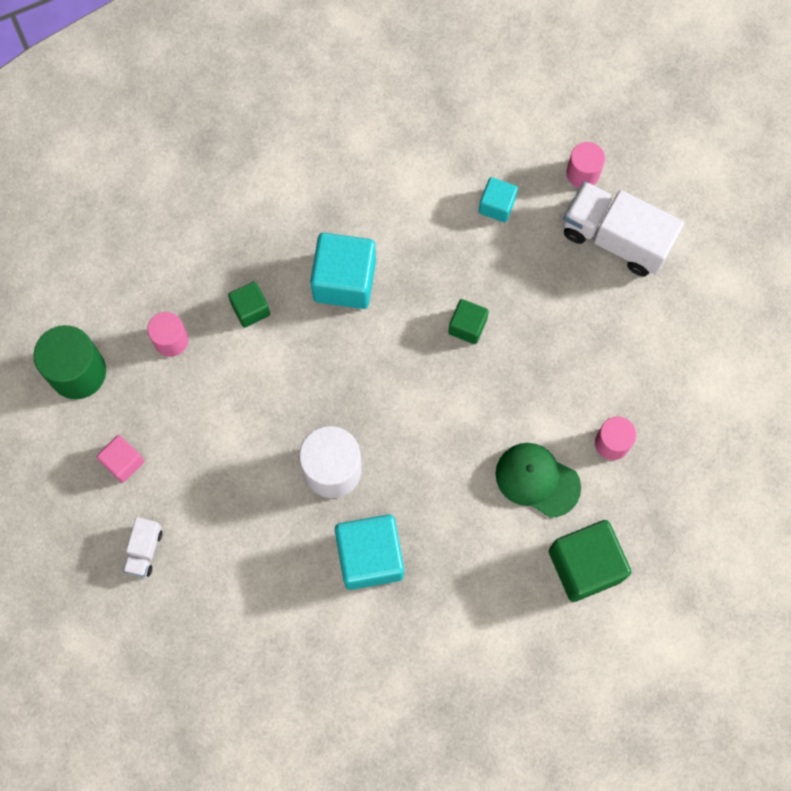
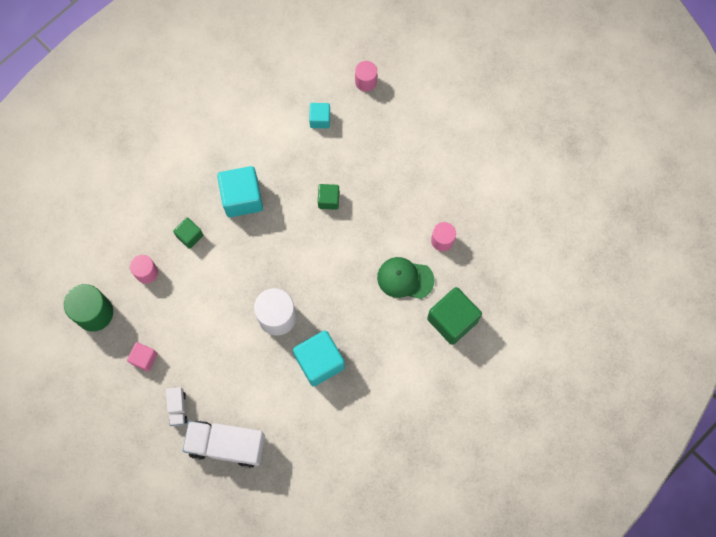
camera: 20 degrees left, 0 degrees up
white truck [563,181,684,276] -> white truck moved to [183,421,265,468]

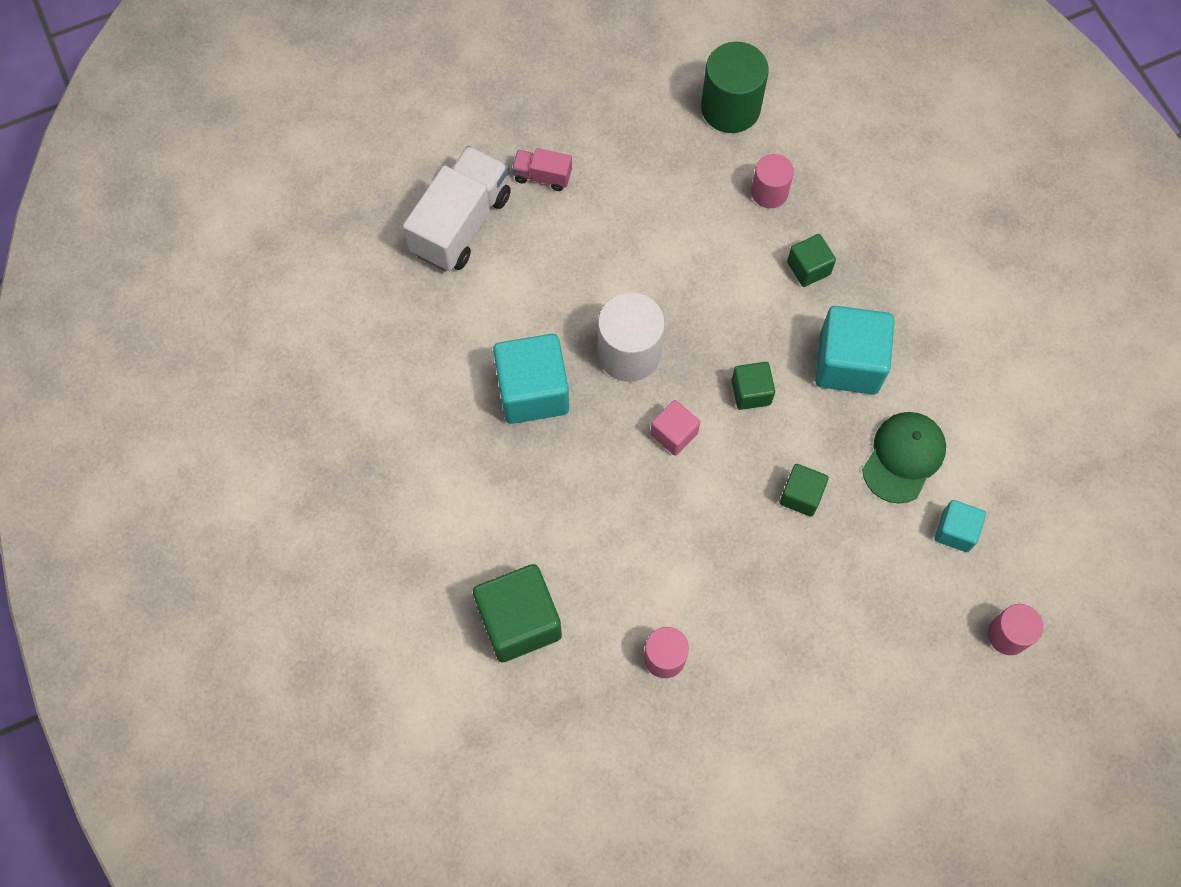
camera: 110 degrees right, 5 degrees down
pink cube [127,342,158,372] -> pink cube moved to [650,400,700,456]
white truck [166,387,188,426] -> pink truck [512,148,572,191]
green cap [377,257,434,299] -> green cap moved to [862,412,946,504]
none -> green cube [732,362,775,410]

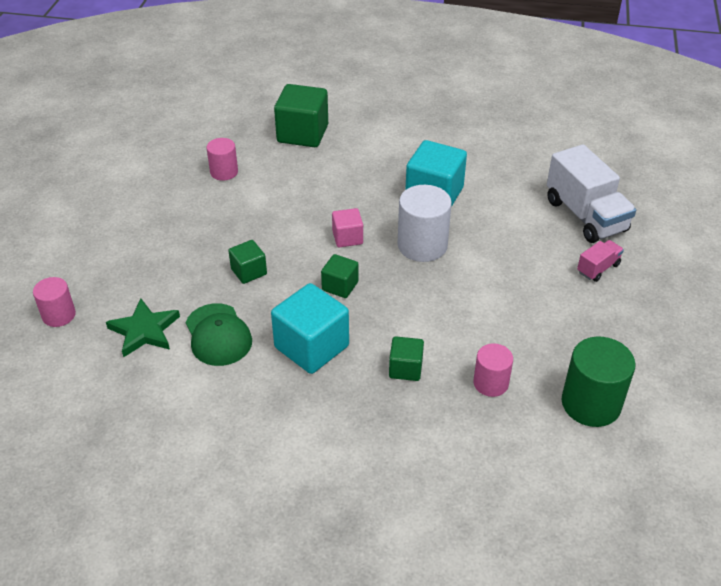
camera: 125 degrees right, 25 degrees down
turquoise cube [935,500,986,552] -> green star [106,298,180,357]

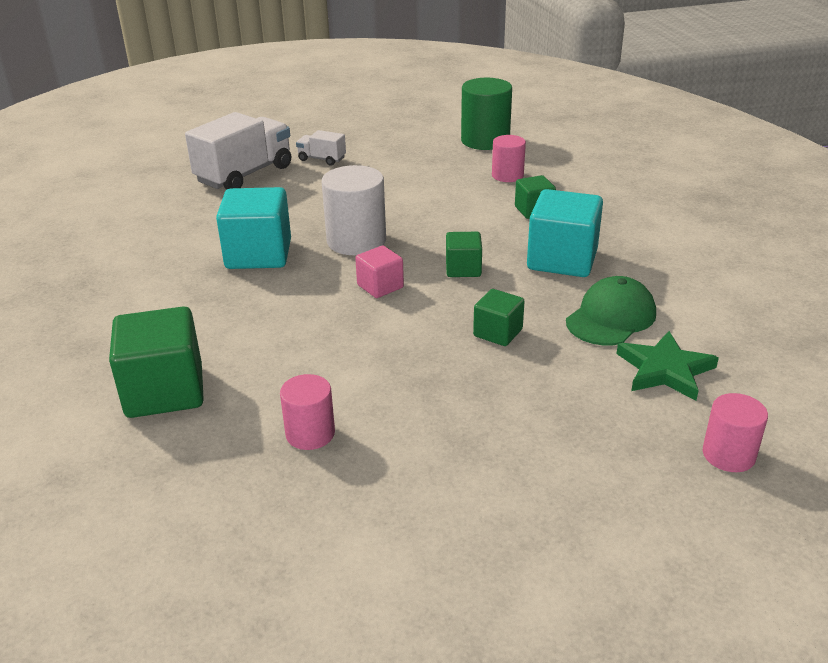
camera: 115 degrees left, 10 degrees down
pink truck [577,240,624,282] -> white truck [296,130,346,166]

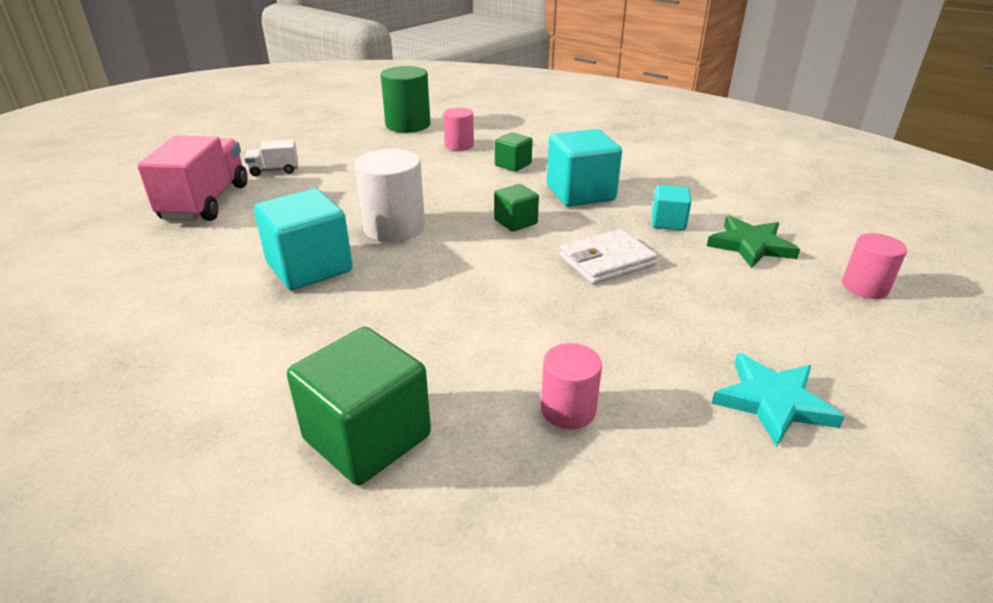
camera: 35 degrees left, 0 degrees up
white truck [185,112,291,190] -> pink truck [137,136,248,221]
pink cube [355,246,404,298] -> none
green cube [473,289,525,346] -> white wallet [559,229,658,284]
green cap [566,276,656,345] -> turquoise cube [652,185,691,230]
none -> turquoise star [712,353,845,447]

